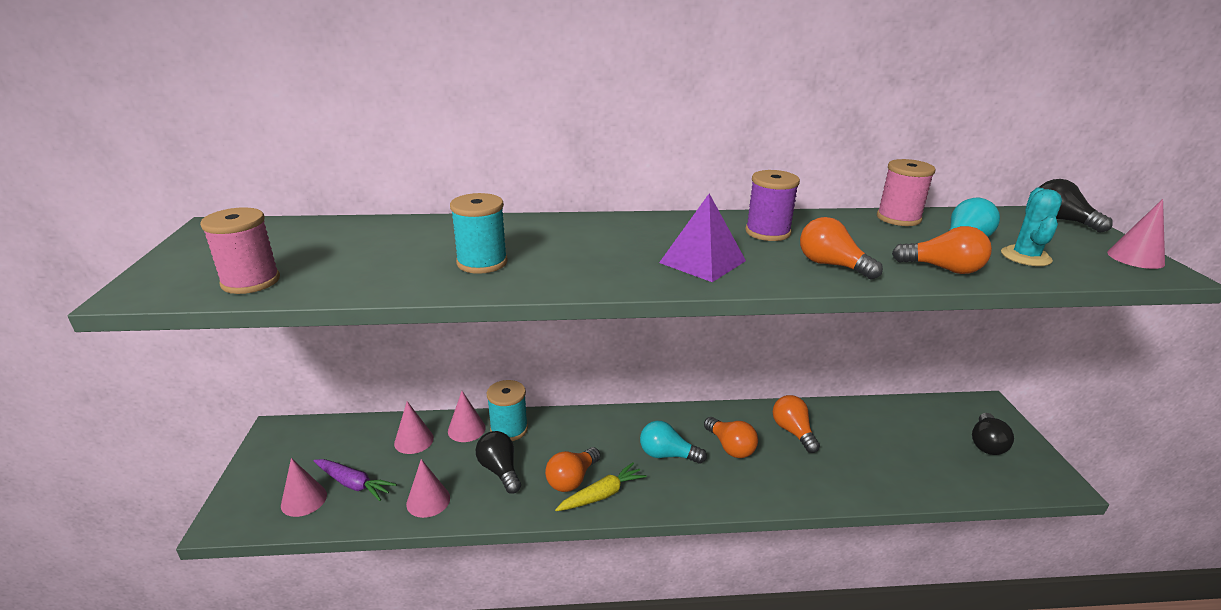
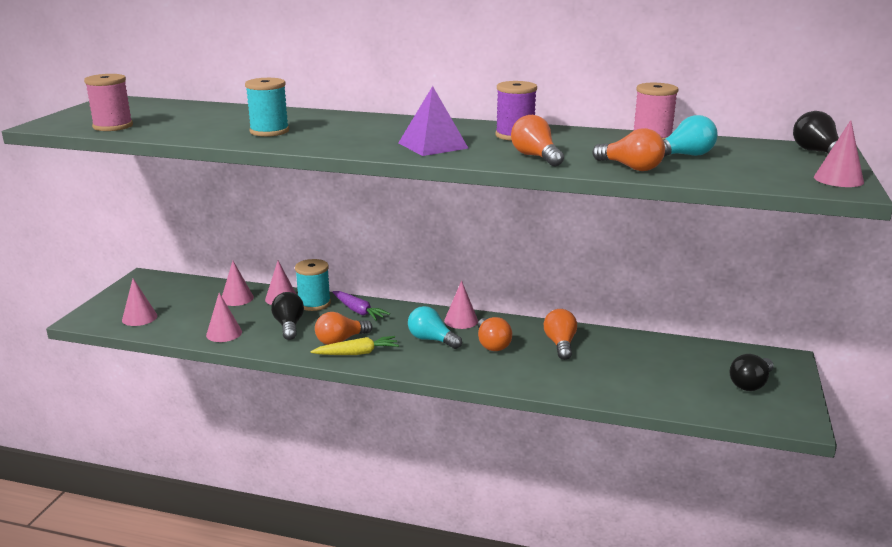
camera: 20 degrees right, 5 degrees down
purple carrot [314,459,397,501] -> purple carrot moved to [333,291,390,321]
turquoise cactus [1001,187,1062,266] -> none
none -> pink cone [444,281,478,329]

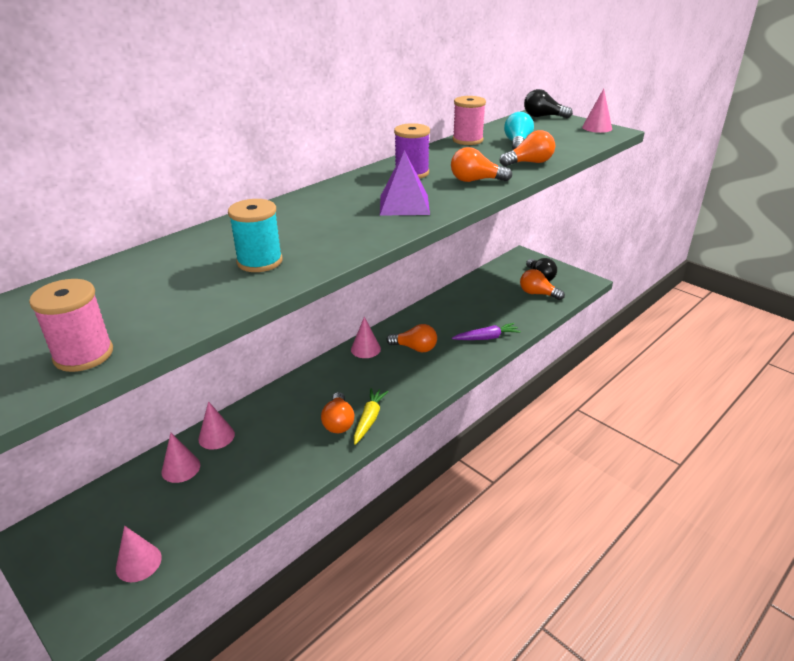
camera: 60 degrees left, 10 degrees up
pink cone [206,293,242,342] -> none
black light bulb [271,292,304,340] -> none
turquoise spool [295,259,331,311] -> none
purple carrot [333,291,390,321] -> purple carrot moved to [452,323,521,340]
turquoise light bulb [408,306,462,349] -> none
orange light bulb [544,309,577,360] -> orange light bulb moved to [520,269,565,300]

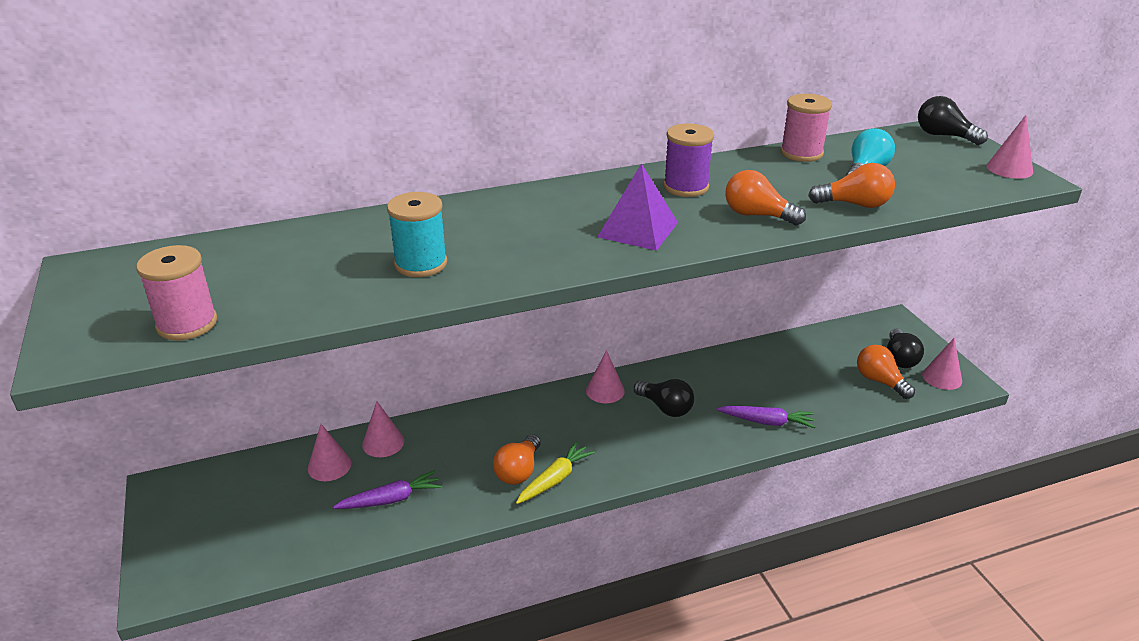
camera: 25 degrees right, 0 degrees up
pink cone [116,526,162,582] -> pink cone moved to [922,338,962,390]
orange light bulb [386,324,437,352] -> black light bulb [634,379,694,417]
none -> purple carrot [333,470,442,509]

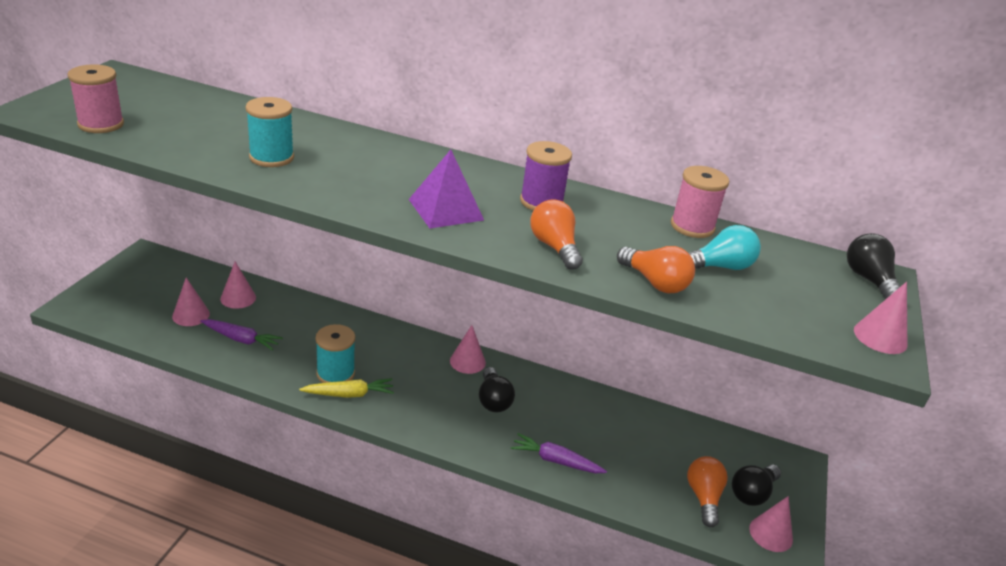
camera: 35 degrees right, 0 degrees up
pink cone [362,401,404,457] -> pink cone moved to [172,277,210,326]
orange light bulb [493,434,541,485] -> turquoise spool [315,324,355,383]
purple carrot [717,406,815,428] -> purple carrot turned 150 degrees clockwise [511,433,607,473]

